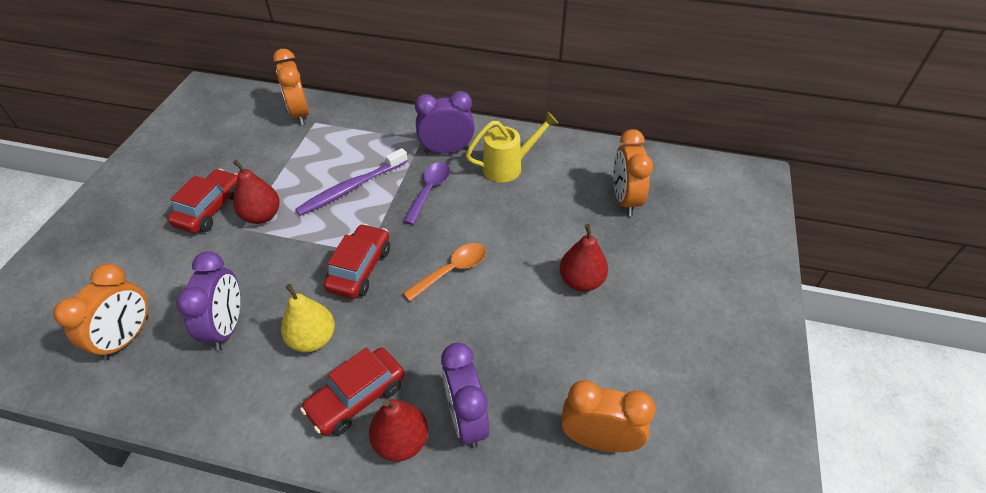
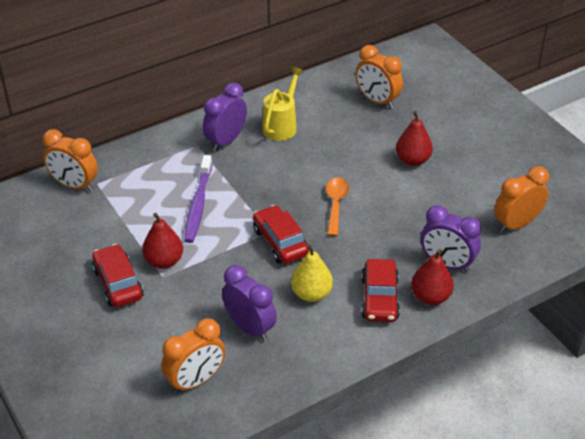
camera: 45 degrees left, 5 degrees down
orange clock [53,263,148,361] -> orange clock turned 75 degrees clockwise [161,318,225,393]
purple spoon [403,162,450,225] -> none

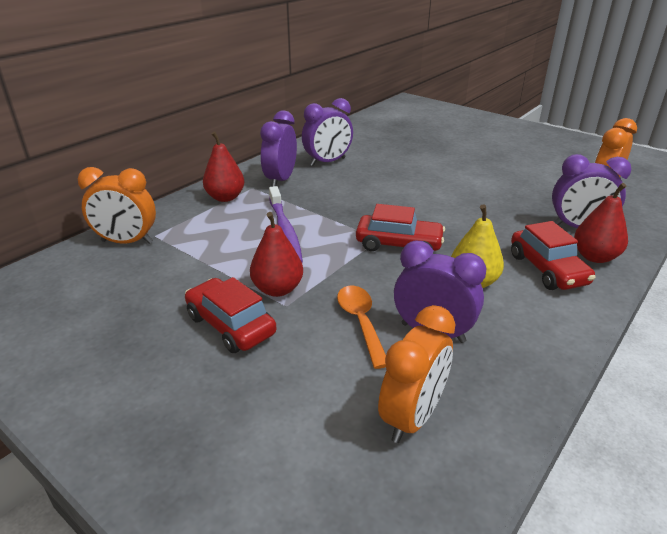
camera: 20 degrees left, 10 degrees down
red car [253,205,309,264] -> red car turned 150 degrees clockwise [356,204,445,251]
yellow watering can [262,67,304,141] -> purple clock [302,98,353,166]
orange spoon [326,177,349,236] -> orange spoon moved to [337,286,386,369]
orange clock [356,45,403,109] -> none
red pear [396,111,433,166] -> red pear moved to [203,131,244,202]

